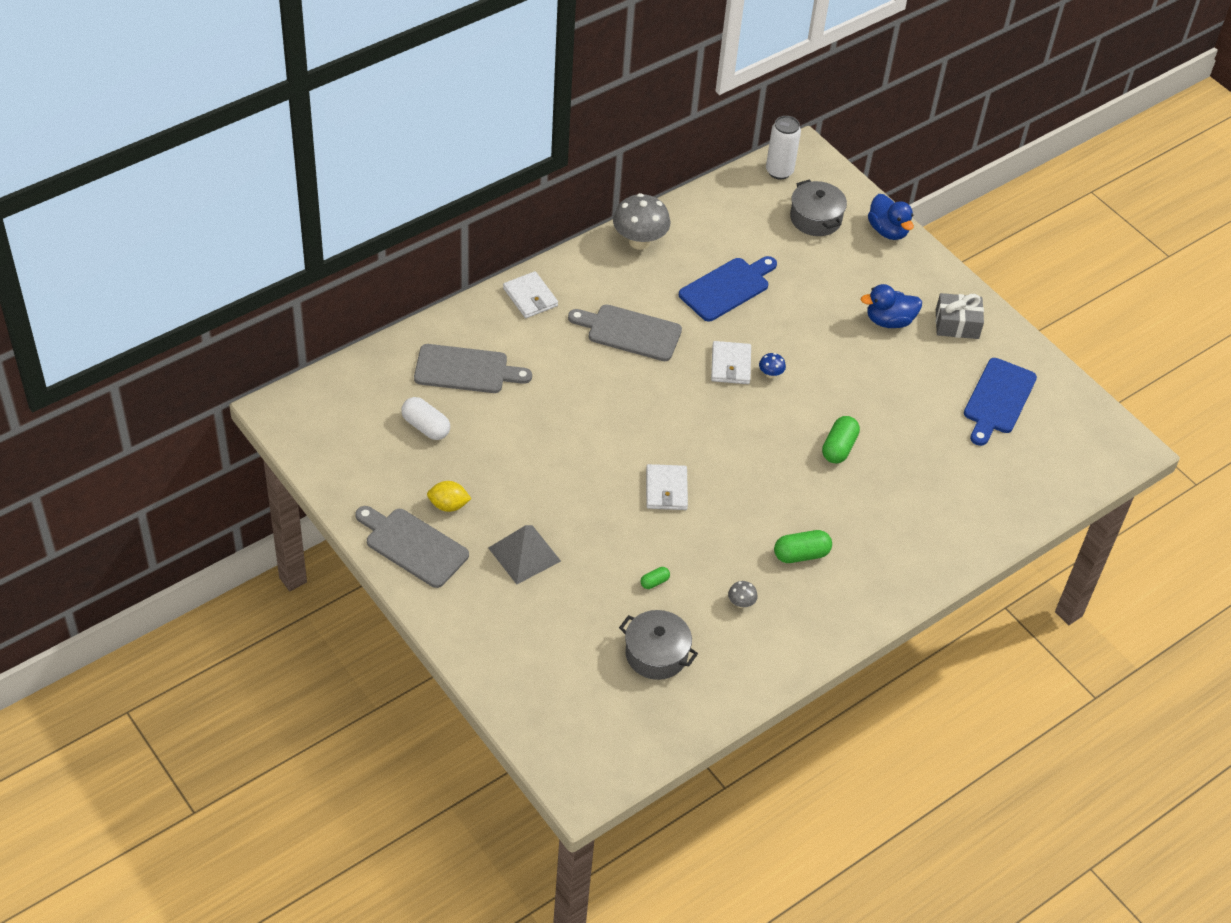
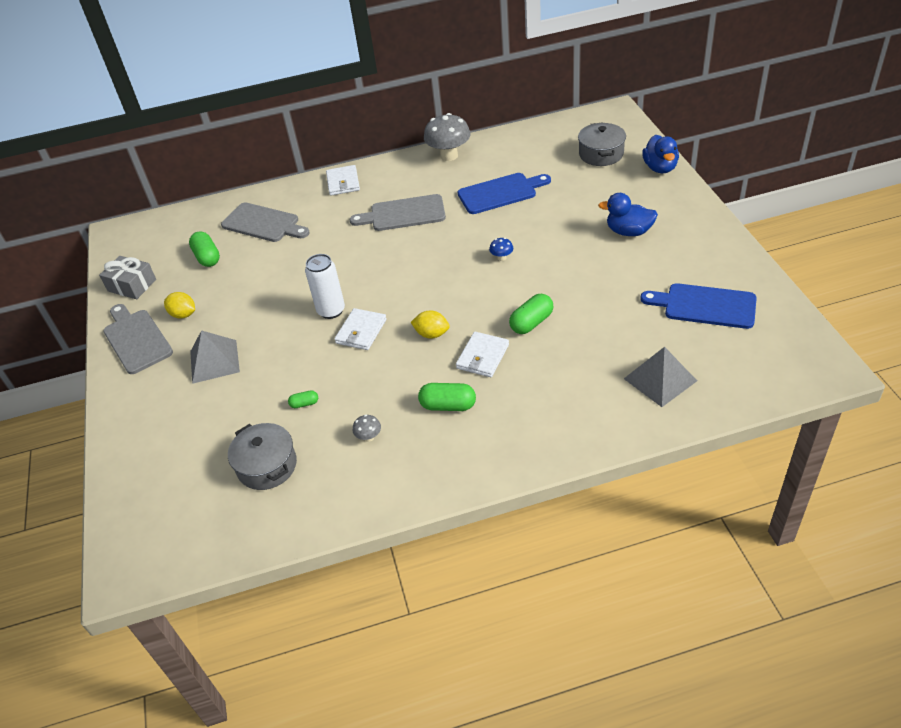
camera: 30 degrees right, 5 degrees down
white capsule [401,397,450,440] -> green capsule [189,232,220,267]
grey cutting board [568,304,682,361] -> grey cutting board turned 45 degrees counterclockwise [350,194,446,231]
white wallet [711,341,751,384] -> white wallet moved to [456,332,509,377]
white can [766,116,801,179] -> white can moved to [305,254,345,319]
grey gift [936,293,984,339] -> grey gift moved to [99,256,156,299]
blue cutting board [964,358,1037,446] -> blue cutting board turned 60 degrees clockwise [640,283,757,329]
none -> yellow lemon [411,310,450,339]
none -> grey pyramid [624,347,697,407]

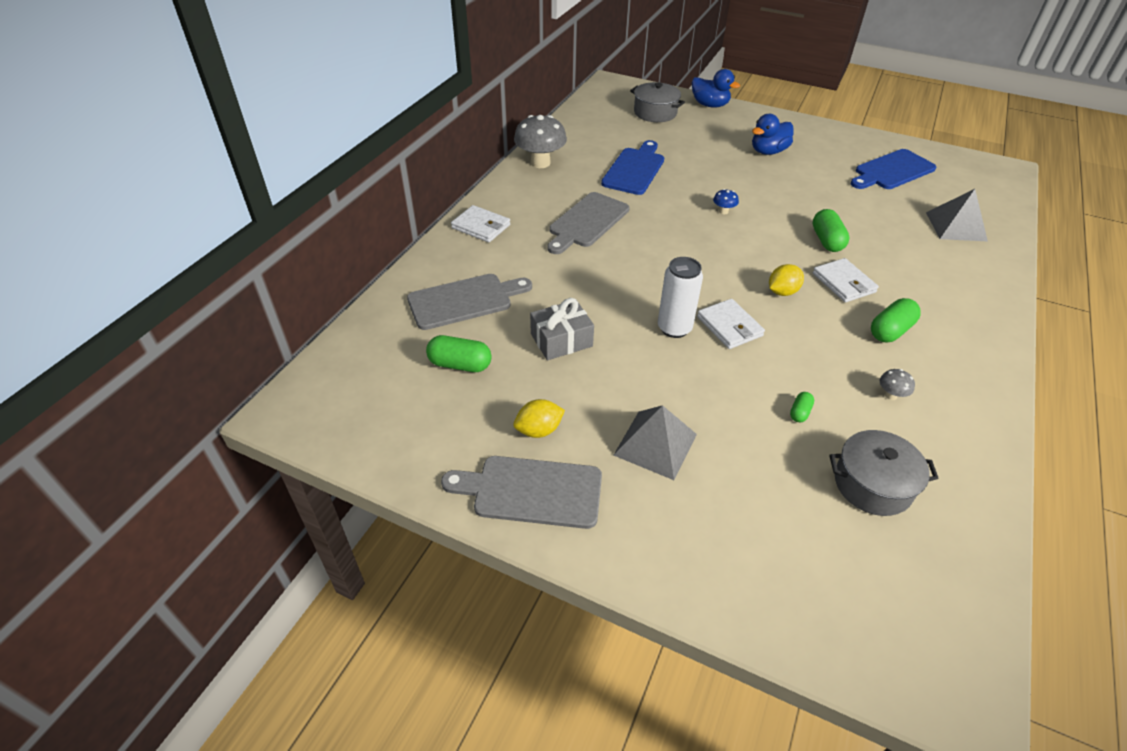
camera: 55 degrees left, 0 degrees up
grey gift [99,256,156,299] -> grey gift moved to [530,298,594,360]

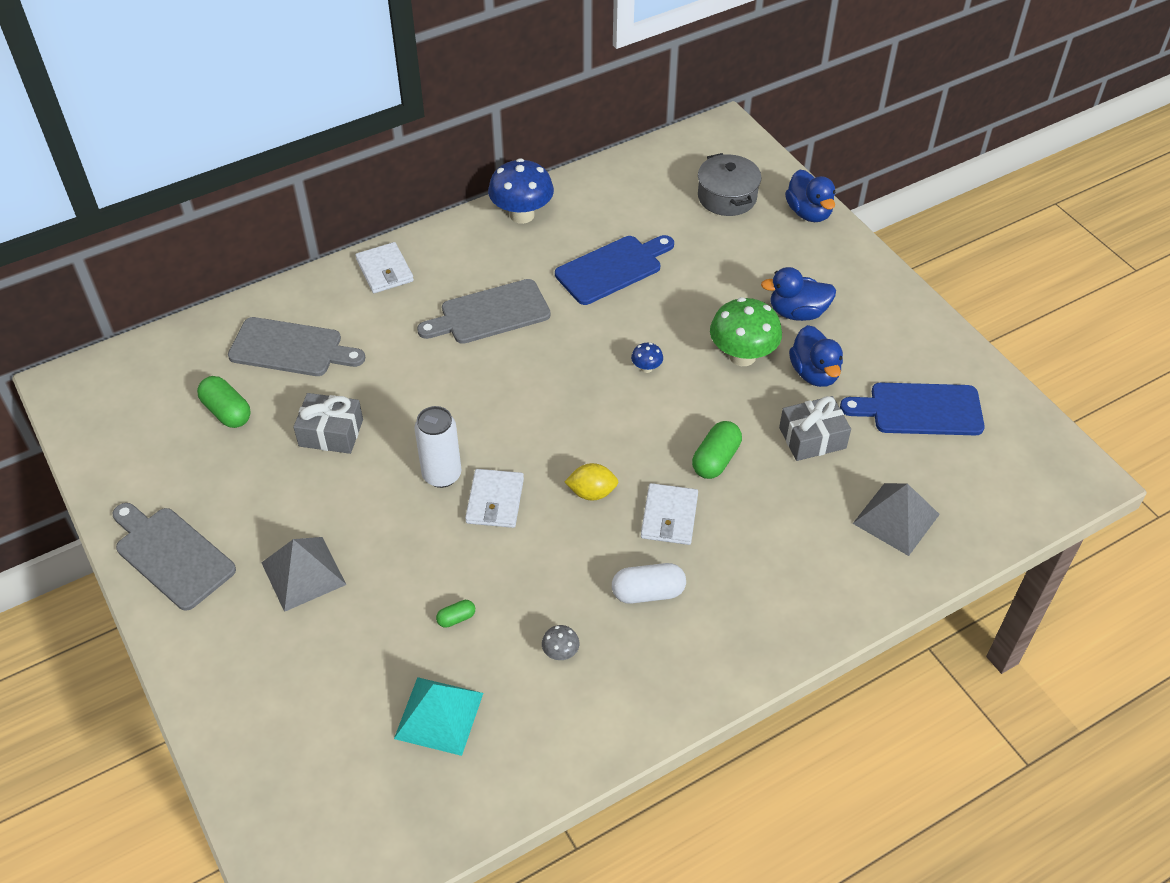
camera: 35 degrees right, 5 degrees up
yellow lemon [513,399,565,438] -> none
grey mushroom [514,115,567,168] -> blue mushroom [488,158,554,224]
grey pot [829,430,939,516] -> turquoise pyramid [394,677,483,756]
green capsule [871,298,921,342] -> white capsule [612,563,686,604]
none -> green mushroom [710,297,782,366]
none -> grey gift [779,396,851,461]
none -> blue duck [789,325,843,387]

